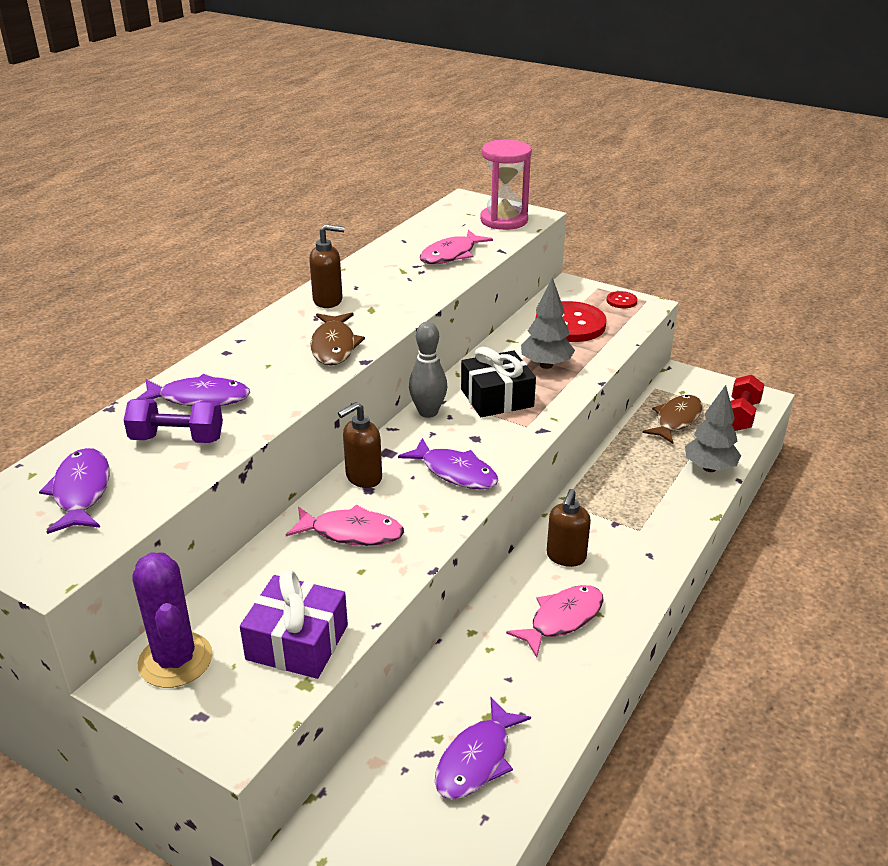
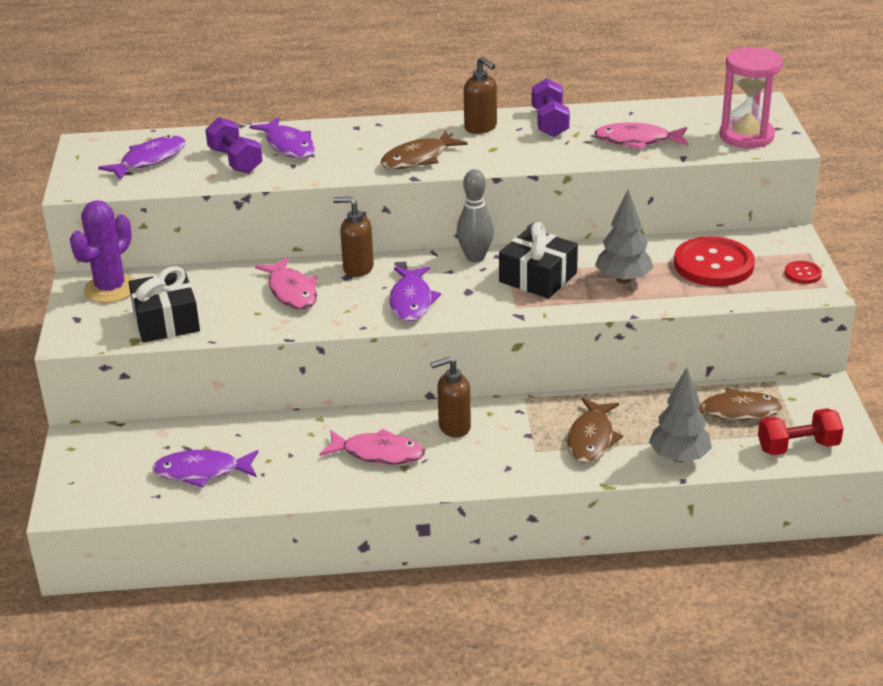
camera: 55 degrees right, 0 degrees up
purple gift [240,570,348,679] -> black gift [129,266,200,342]
none -> purple dumbbell [532,78,570,137]
none -> brown fish [567,398,623,463]

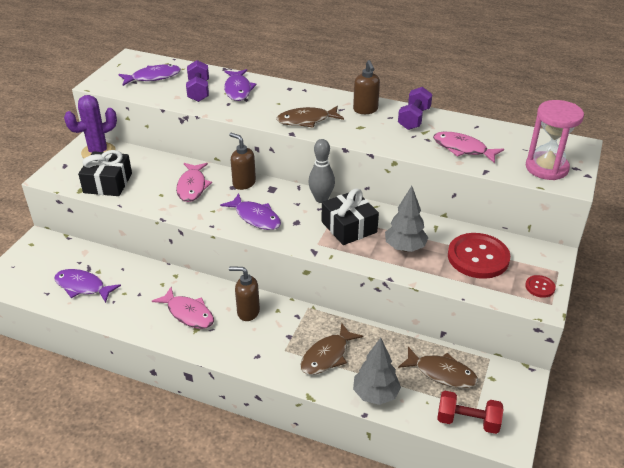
camera: 25 degrees right, 5 degrees up
purple fish [389,266,441,322] -> purple fish turned 75 degrees counterclockwise [220,193,281,230]

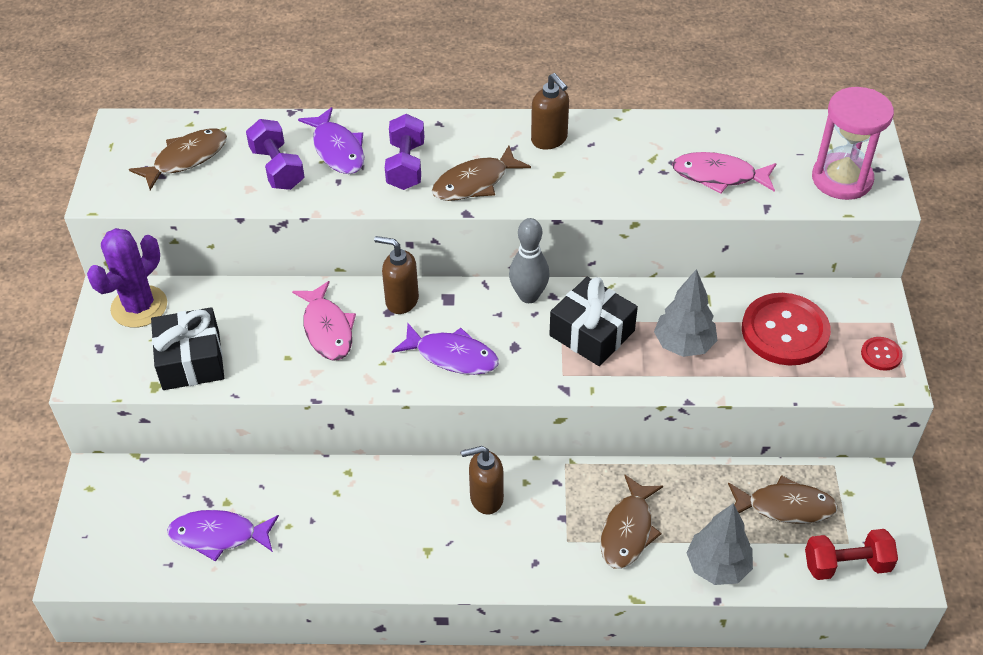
camera: 20 degrees left, 10 degrees up
purple fish [119,64,181,86] -> brown fish [129,128,227,191]
pink fish [152,287,214,329] -> none
purple dumbbell [398,87,432,130] -> purple dumbbell moved to [385,114,424,190]

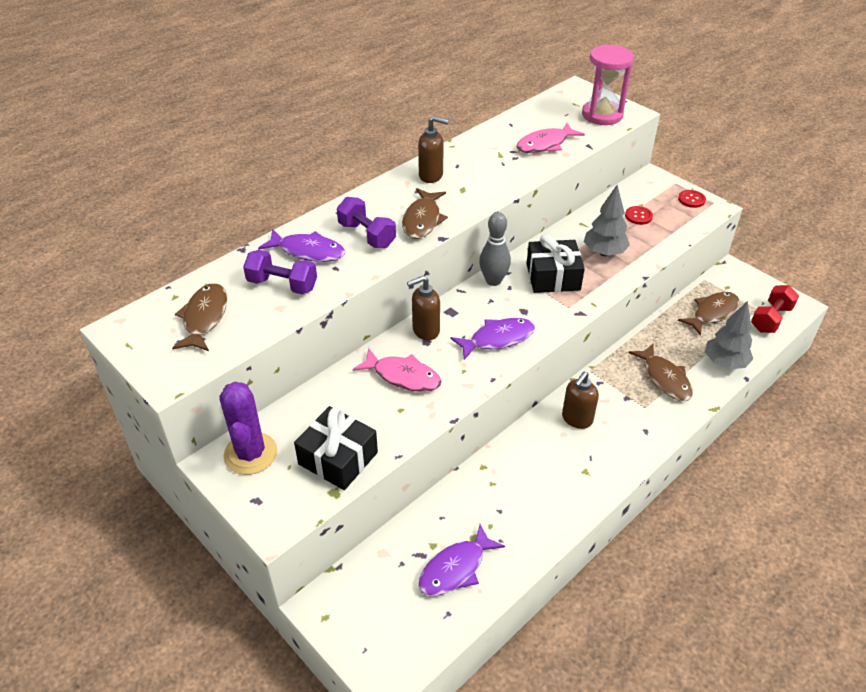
camera: 45 degrees left, 5 degrees down
red button [742,293,831,366] -> red button [625,206,653,225], size x0.45

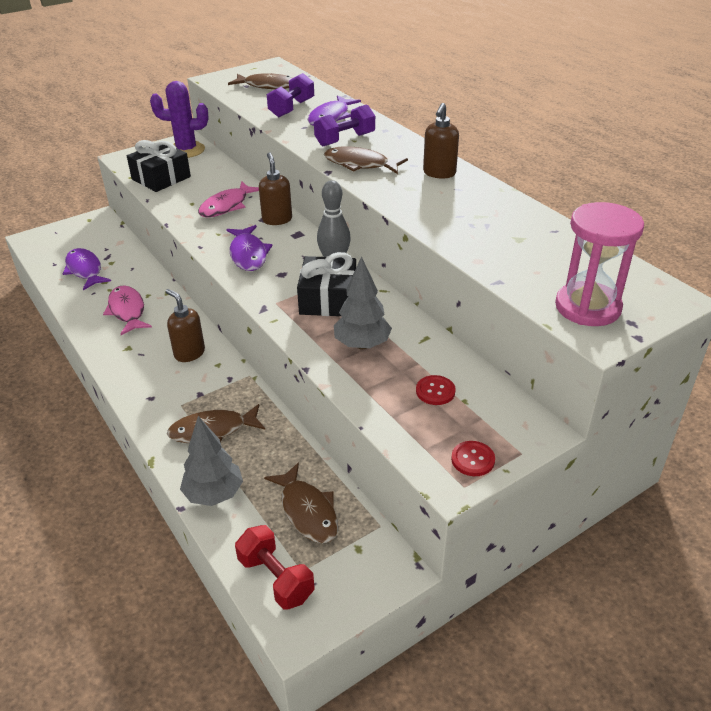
camera: 100 degrees right, 5 degrees down
pink fish [516,123,585,153] -> pink fish moved to [103,286,152,335]

